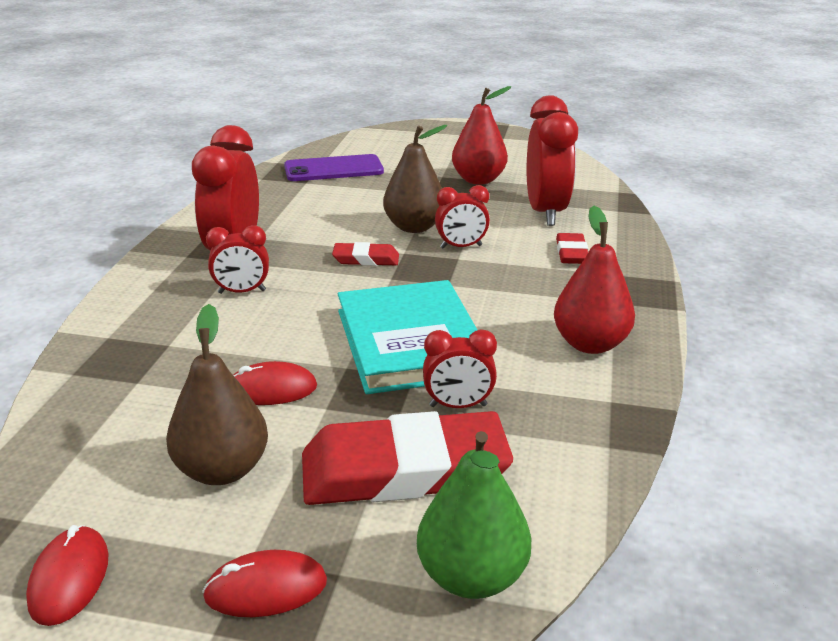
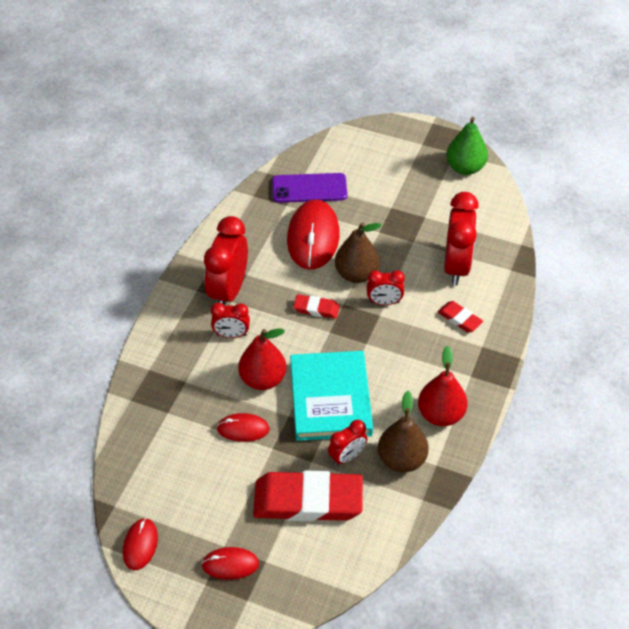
camera: 10 degrees right, 20 degrees up
brown pear [166,304,268,485] -> brown pear moved to [378,391,429,472]
green pear [417,431,531,599] -> green pear moved to [446,117,488,175]
red clock [423,329,497,408] -> red clock turned 45 degrees counterclockwise [328,420,367,466]
red pear [452,86,511,185] -> red pear moved to [238,329,286,390]
red eraser [556,233,588,264] -> red eraser turned 60 degrees counterclockwise [438,301,483,333]
none -> red mouse [287,199,340,270]

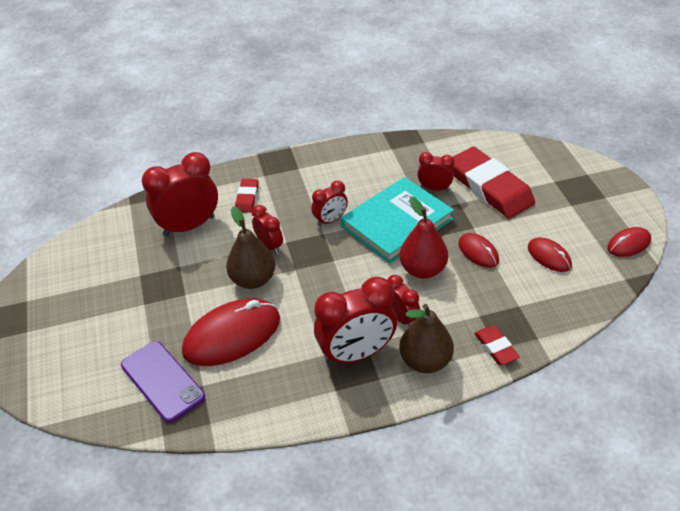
camera: 125 degrees left, 5 degrees down
red mouse [201,547,259,580] -> red mouse moved to [528,237,572,272]
red eraser [293,294,340,319] -> red eraser moved to [474,325,520,365]
brown pear [378,391,429,472] -> brown pear moved to [399,304,454,373]
red pear [418,346,468,426] -> none
green pear [446,117,488,175] -> none
none -> red clock [311,181,348,226]

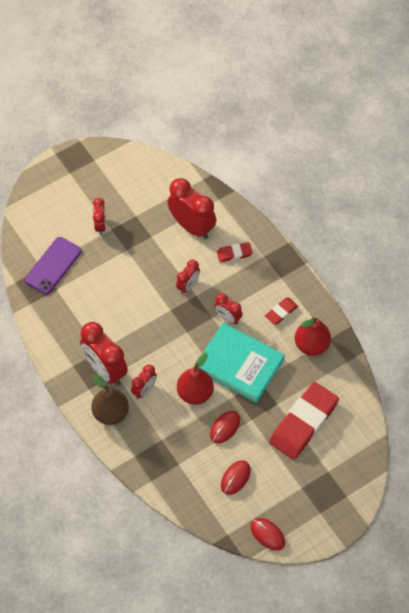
camera: 70 degrees right, 15 degrees up
red mouse [182,298,280,366] -> none
brown pear [226,206,275,289] -> none
red clock [417,152,455,191] -> red clock moved to [93,198,106,235]
red eraser [474,325,520,365] -> red eraser moved to [265,297,298,325]
none -> red pear [295,317,331,356]

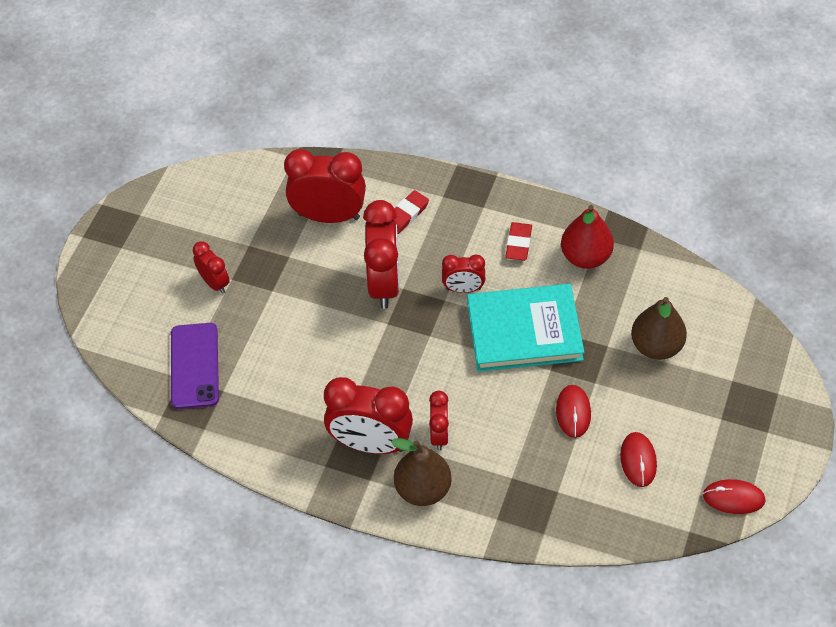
camera: 35 degrees left, 5 degrees down
red clock [176,260,200,294] -> red clock [363,200,400,309], size x1.85
red pear [177,353,214,405] -> none
red eraser [269,382,339,460] -> brown pear [631,297,687,360]

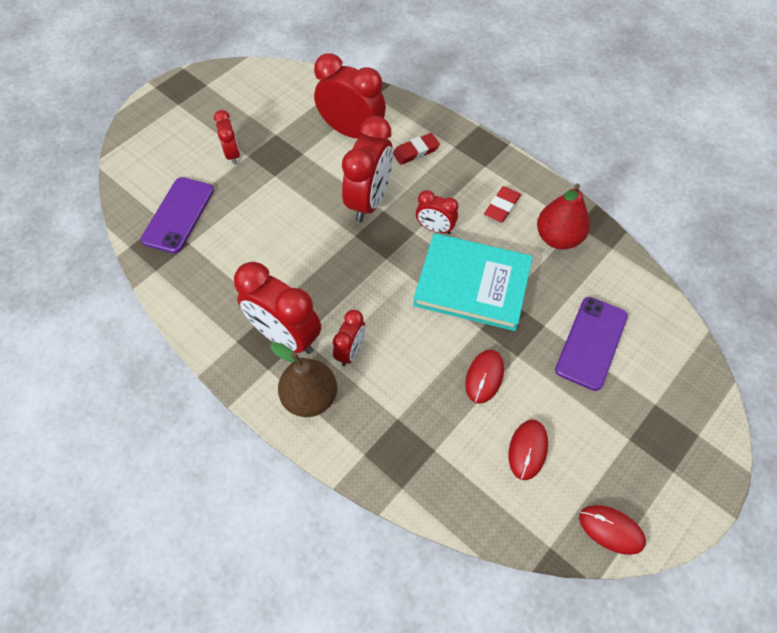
camera: 20 degrees right, 5 degrees up
brown pear [631,297,687,360] -> purple phone [555,297,628,391]

